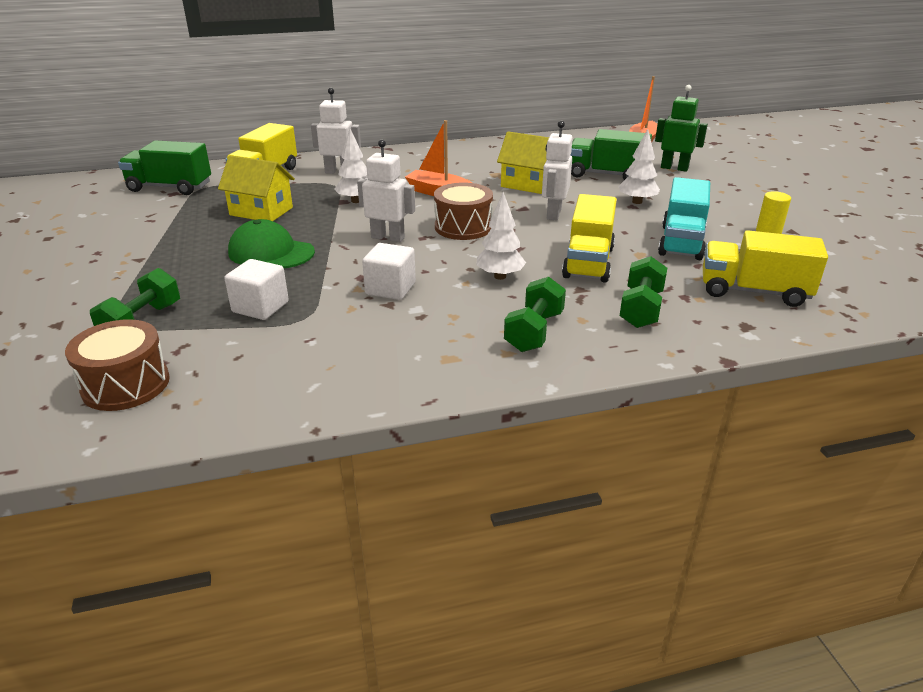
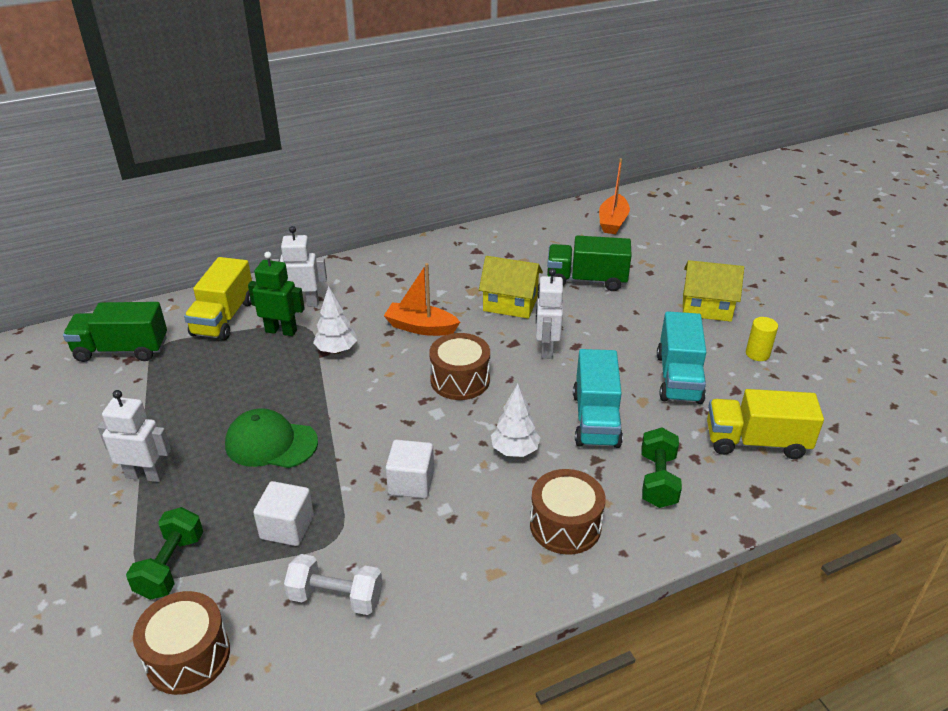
camera: 10 degrees left, 5 degrees up
yellow house [218,155,295,221] -> yellow house moved to [683,260,744,322]
white robot [357,139,415,242] -> white robot moved to [98,390,171,482]
green dumbbell [504,277,566,352] -> brown drum [530,469,606,555]
yellow truck [562,194,617,283] -> turquoise truck [573,349,623,448]
white tree [618,129,660,204] -> none
green robot [655,85,708,172] -> green robot moved to [248,252,305,336]
none -> white dumbbell [284,554,382,615]

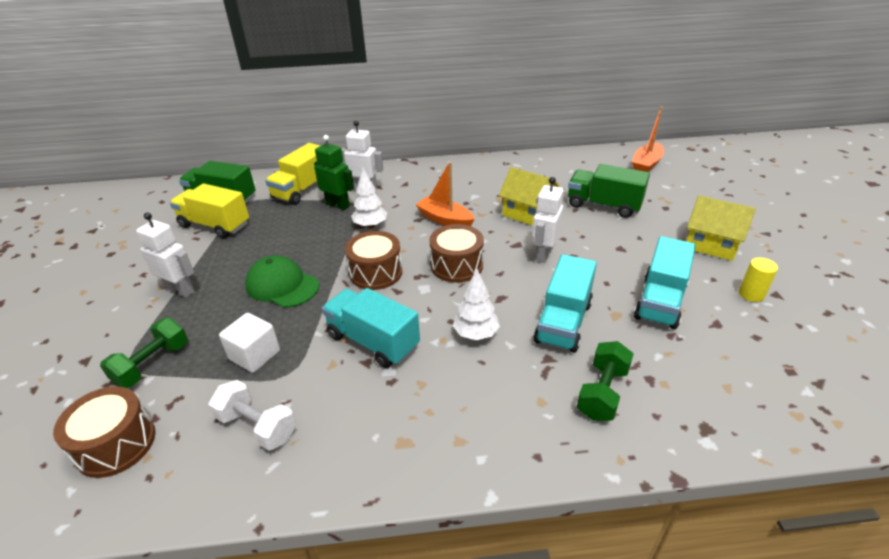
camera: 20 degrees right, 0 degrees up
white cube [386,440,434,498] -> turquoise truck [322,288,420,368]
brown drum [530,469,606,555] -> brown drum moved to [345,231,402,290]
yellow truck [707,389,824,459] -> yellow truck moved to [170,184,249,238]

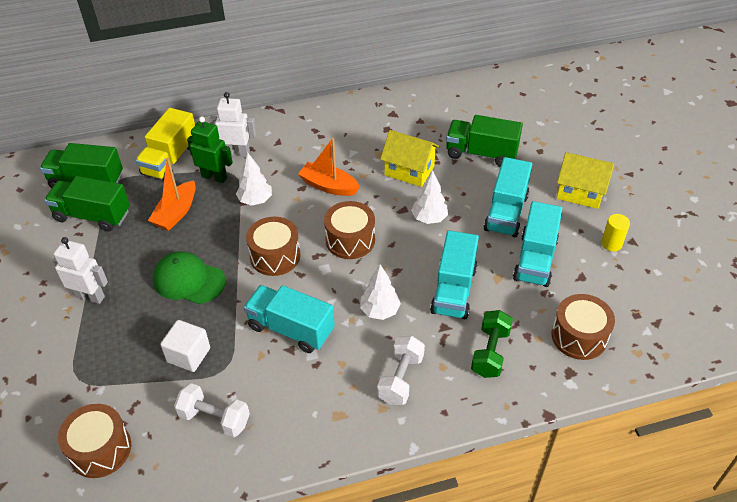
camera: 10 degrees left, 10 degrees up
green dumbbell [100,318,188,388] -> none
yellow truck [170,184,249,238] -> green truck [44,176,130,231]
white robot [531,177,564,263] -> white tree [411,170,448,224]
orange boat [632,106,664,172] -> orange boat moved to [148,158,196,231]
none -> white dumbbell [377,336,425,405]
none -> turquoise truck [483,157,532,237]
none -> brown drum [552,294,615,360]

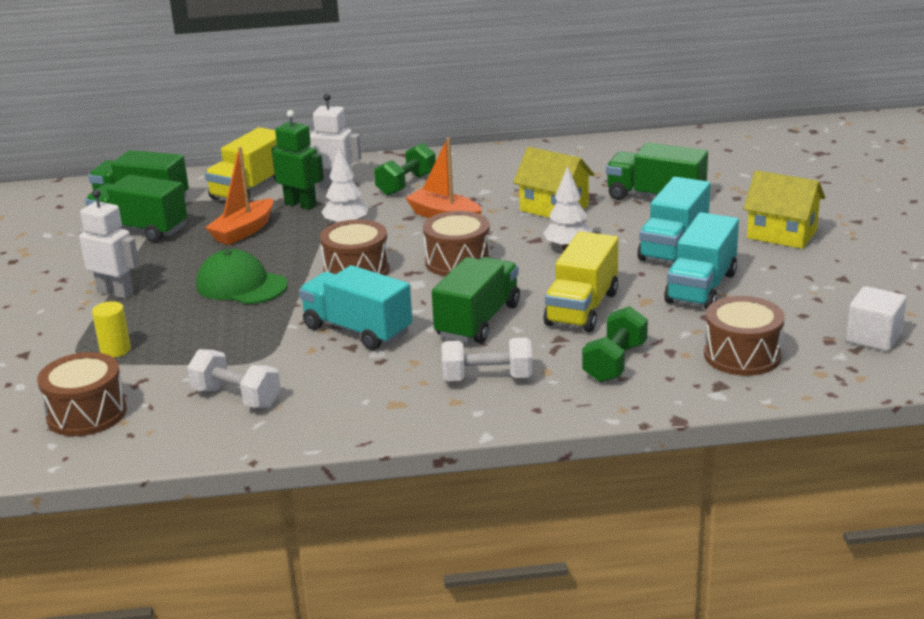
camera: 10 degrees right, 20 degrees down
white cube [160,320,210,372] -> white cube moved to [846,286,907,351]
white tree [360,264,401,320] -> green truck [432,257,520,343]
white dumbbell [377,336,425,405] -> white dumbbell turned 60 degrees clockwise [442,338,532,381]
turquoise truck [430,231,479,319] -> yellow truck [543,231,618,332]
yellow cylinder [601,214,630,251] -> yellow cylinder moved to [92,301,131,358]
none -> green dumbbell [374,143,436,196]

